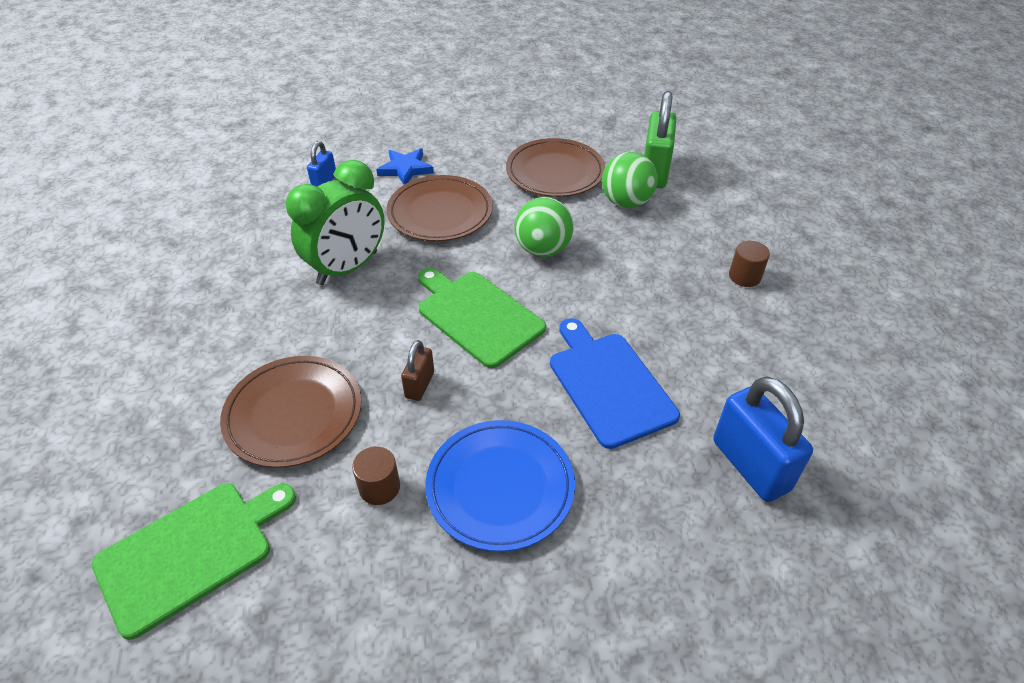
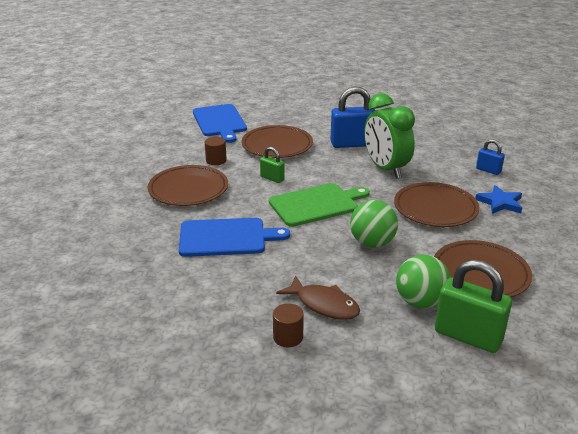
camera: 110 degrees right, 15 degrees down
green cutting board [92,483,296,640] -> blue cutting board [193,104,247,143]
brown padlock [401,340,434,401] -> green padlock [260,147,285,183]
blue plate [425,420,575,552] -> brown plate [148,165,228,206]
blue padlock [713,376,813,502] -> blue padlock moved to [331,86,375,148]
none -> brown fish [276,275,360,320]

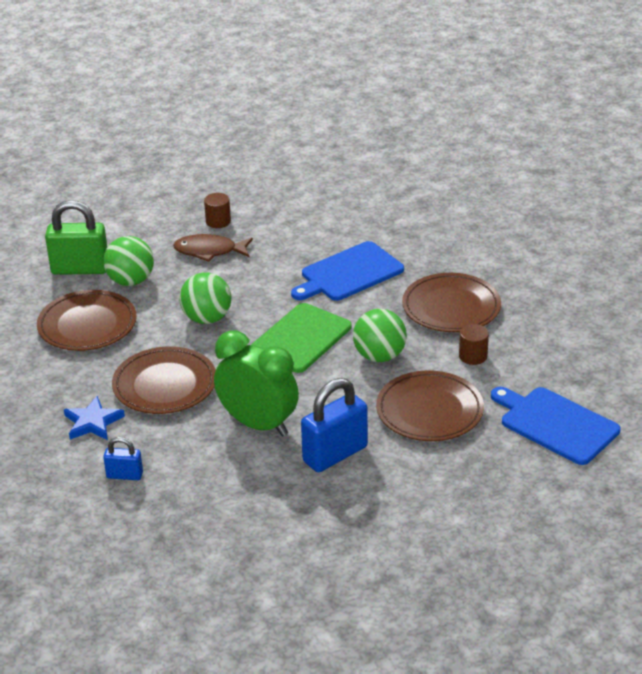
camera: 150 degrees right, 5 degrees up
green padlock [260,147,285,183] -> green ball [353,309,407,362]

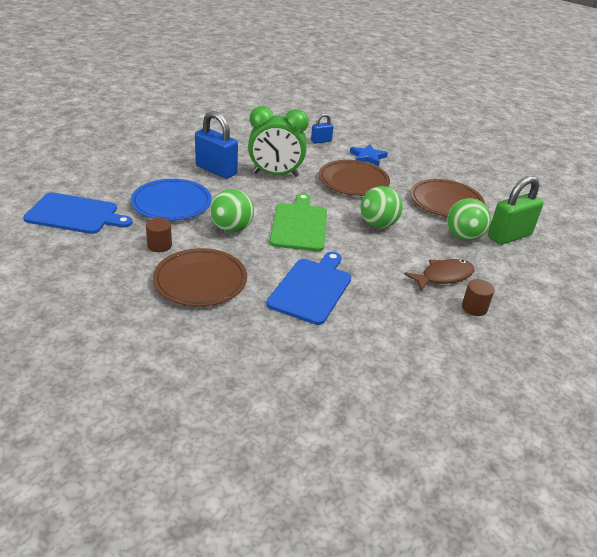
camera: 145 degrees right, 0 degrees up
blue padlock [301,378,368,472] -> blue padlock turned 75 degrees counterclockwise [195,111,238,179]
brown plate [376,370,484,441] -> blue plate [131,179,212,221]

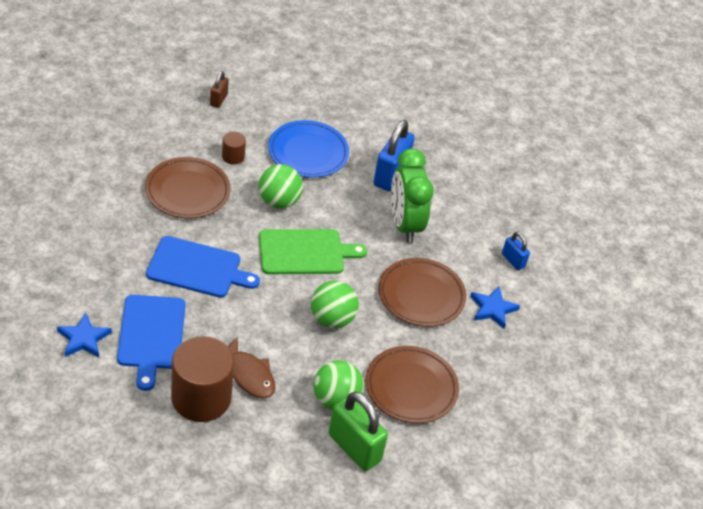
camera: 75 degrees right, 10 degrees up
blue cutting board [23,192,133,234] -> blue cutting board moved to [117,295,186,391]
brown cylinder [462,279,494,316] -> brown cylinder [171,336,234,422], size x2.22
none -> blue star [57,313,112,357]
none -> brown padlock [210,71,229,108]

